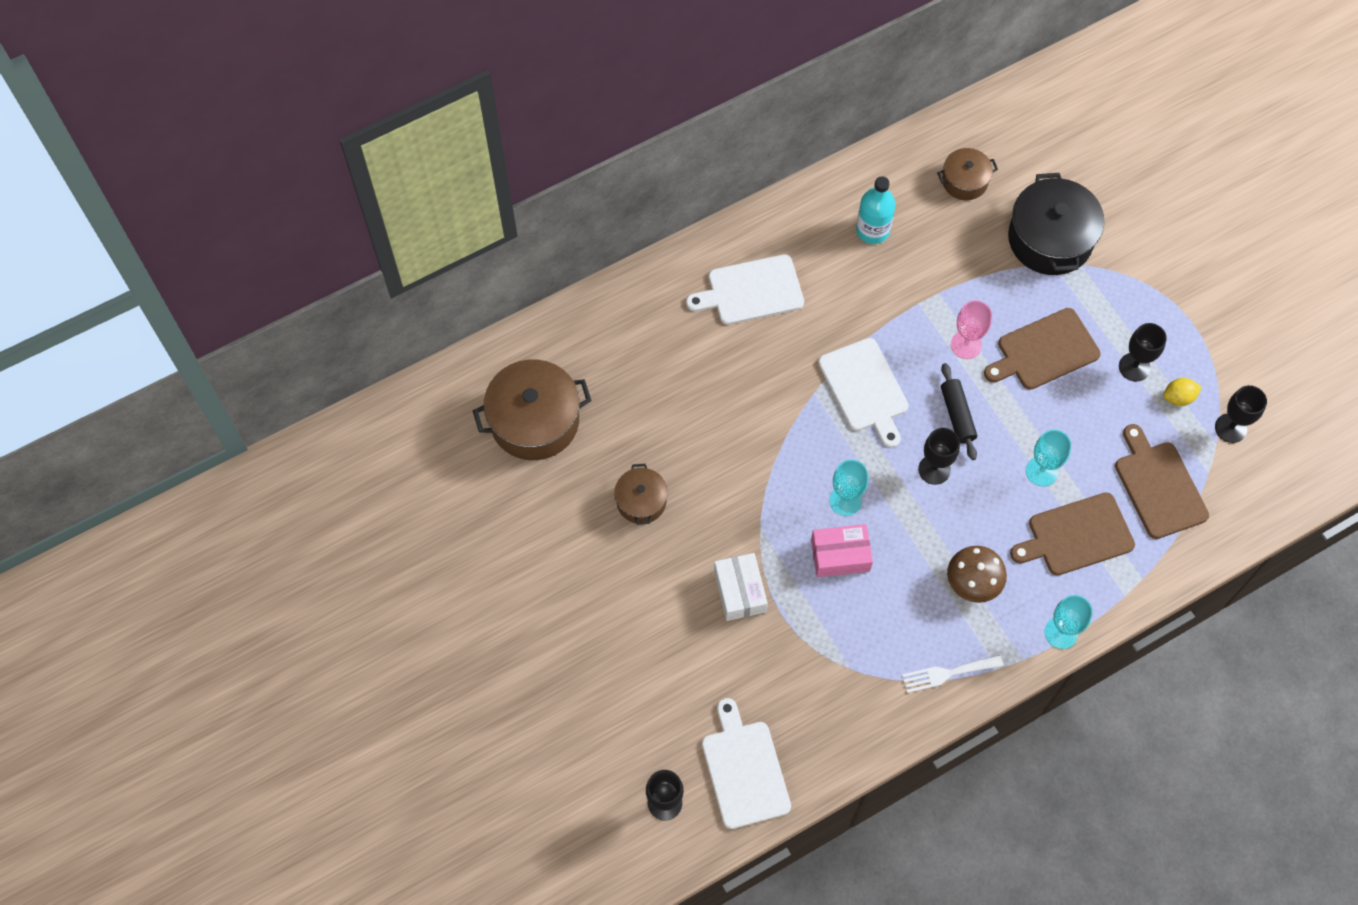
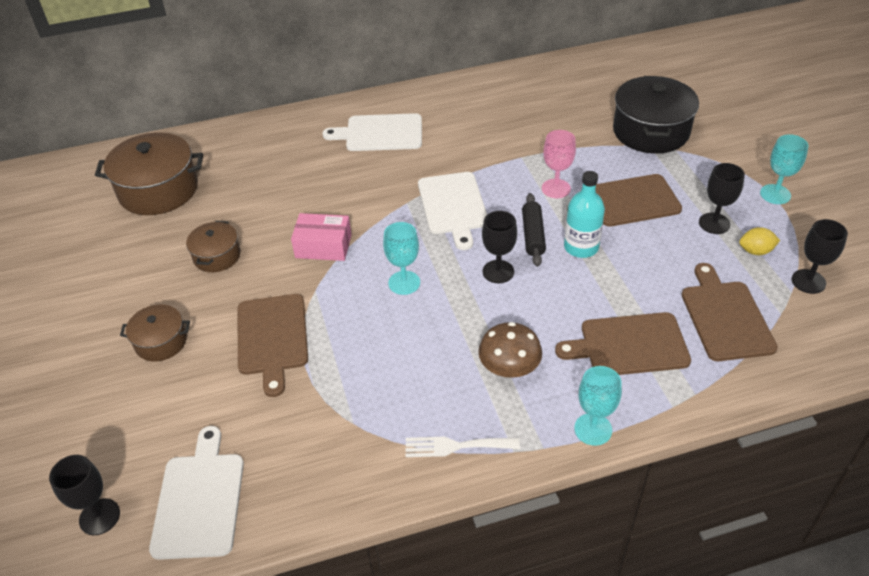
camera: 15 degrees right, 20 degrees down
white box [714,553,768,621] -> brown cutting board [238,294,308,397]
pink box [811,524,873,577] -> pink box moved to [291,213,351,261]
turquoise bottle [856,176,896,244] -> turquoise bottle moved to [564,171,605,258]
brown pot [937,148,998,200] -> brown pot moved to [120,305,190,362]
turquoise goblet [1026,430,1071,486] -> turquoise goblet moved to [760,134,808,204]

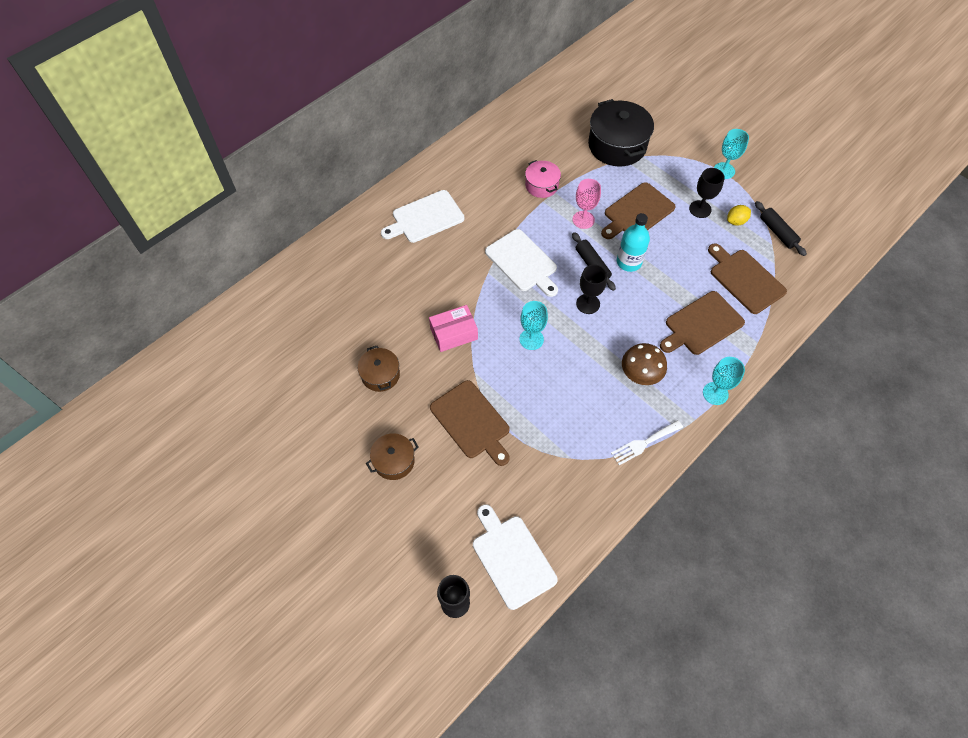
camera: 30 degrees left, 15 degrees up
brown pot [95,132,203,215] -> none
black goblet [792,219,848,294] -> black rolling pin [755,201,807,256]
none -> pink pot [525,160,561,198]

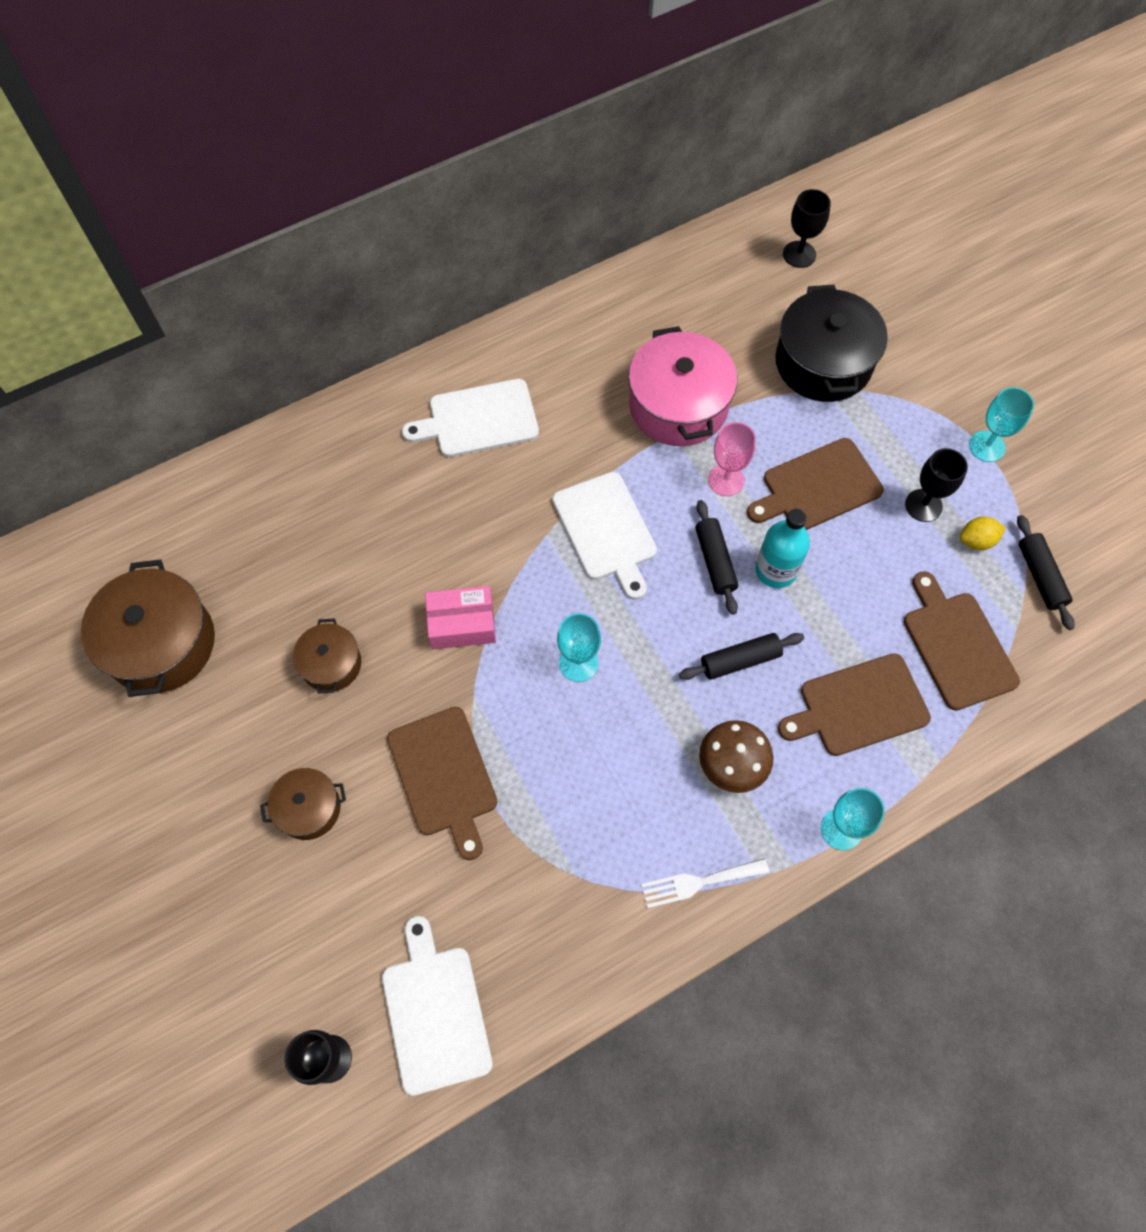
camera: 15 degrees right, 5 degrees up
pink pot [525,160,561,198] -> pink pot [628,326,737,446], size x1.82
black goblet [576,264,607,314] -> black goblet moved to [783,189,831,268]
none -> brown pot [81,560,215,697]
none -> black rolling pin [679,633,804,680]

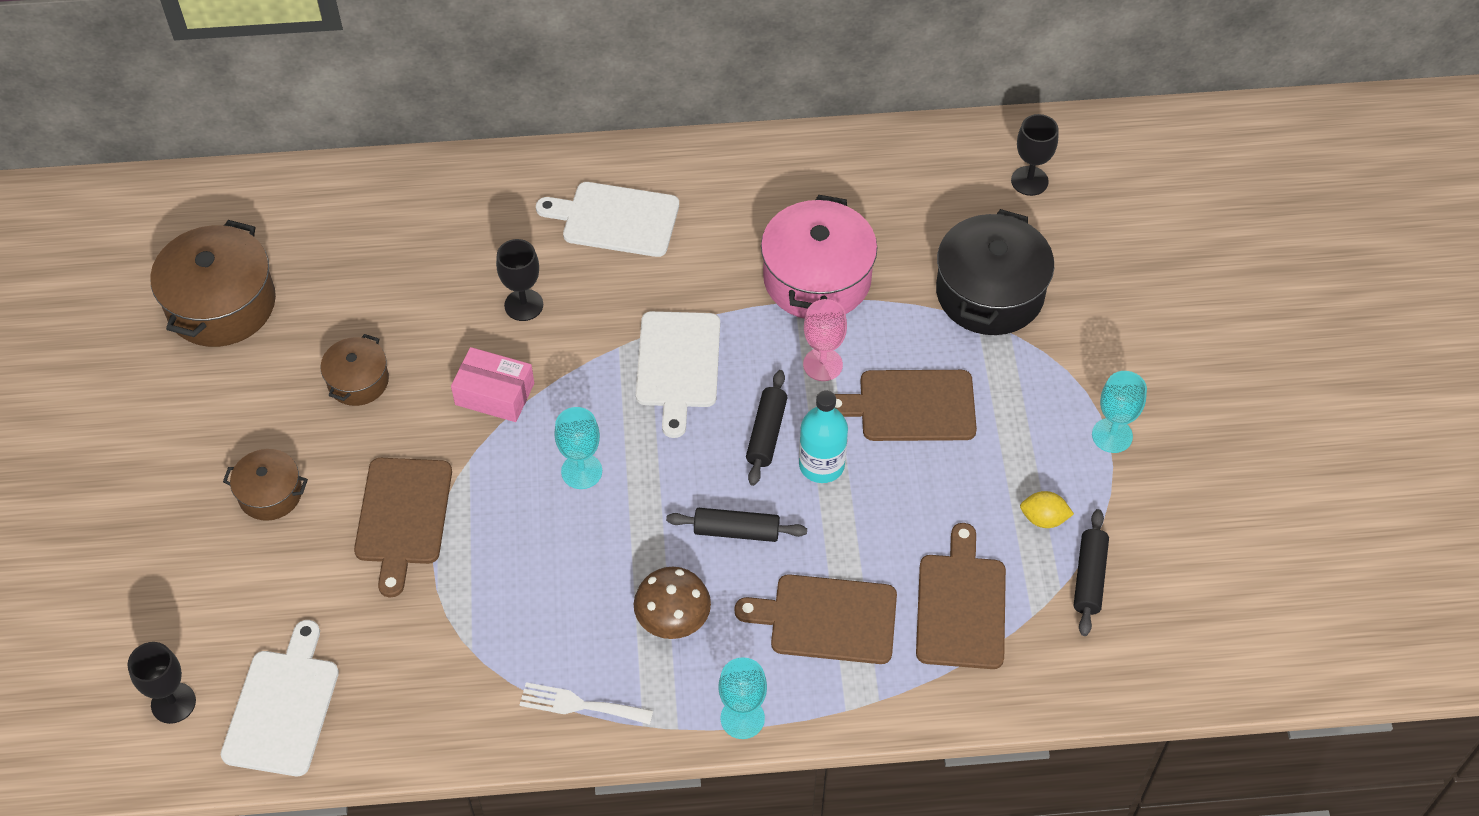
camera: 25 degrees right, 10 degrees down
black goblet [905,448,968,522] -> black goblet moved to [496,239,543,321]

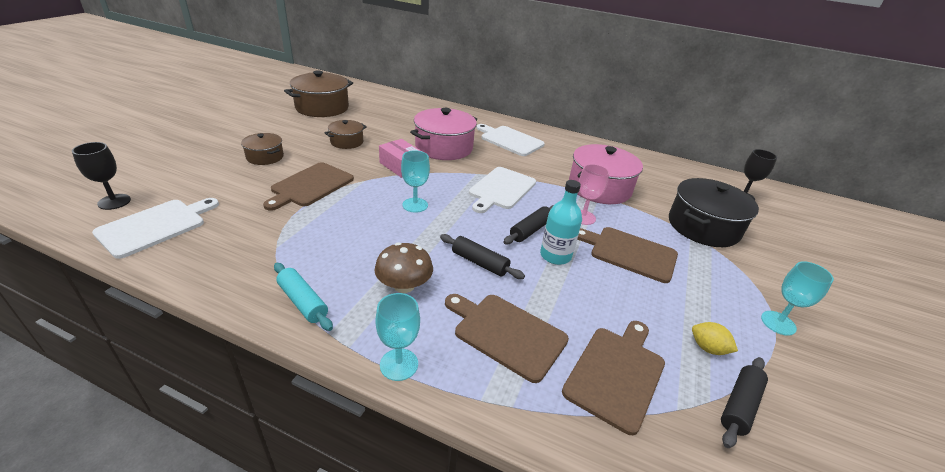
camera: 25 degrees right, 20 degrees down
black goblet [496,239,543,321] -> pink pot [410,108,477,160]
white fork [520,682,653,725] -> turquoise rolling pin [274,263,333,331]

